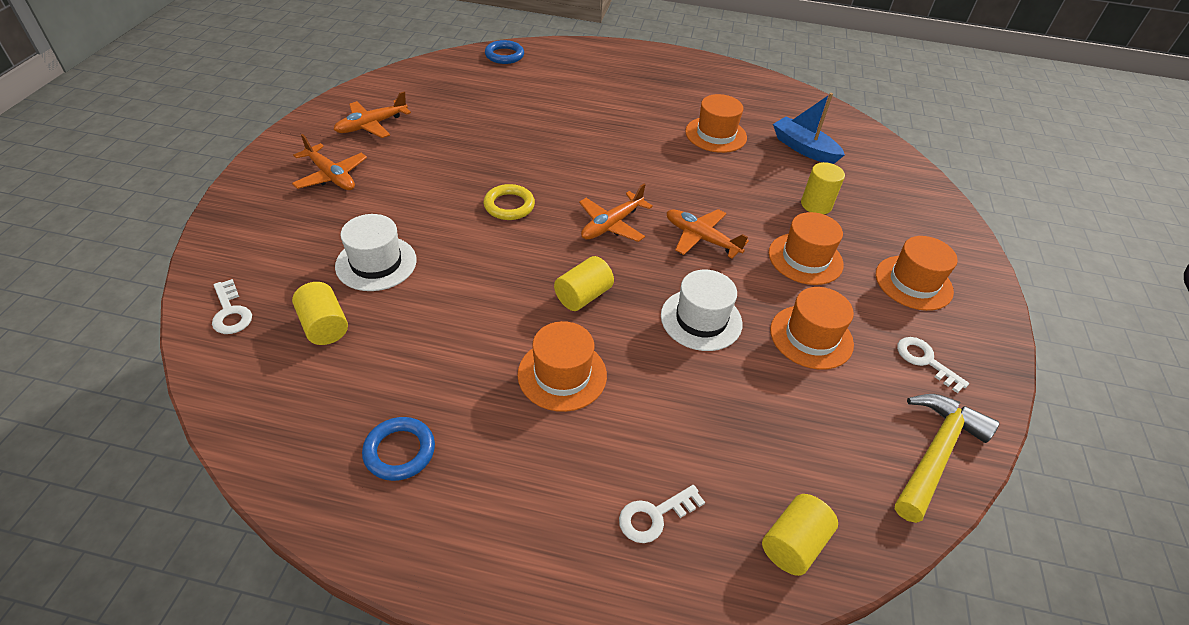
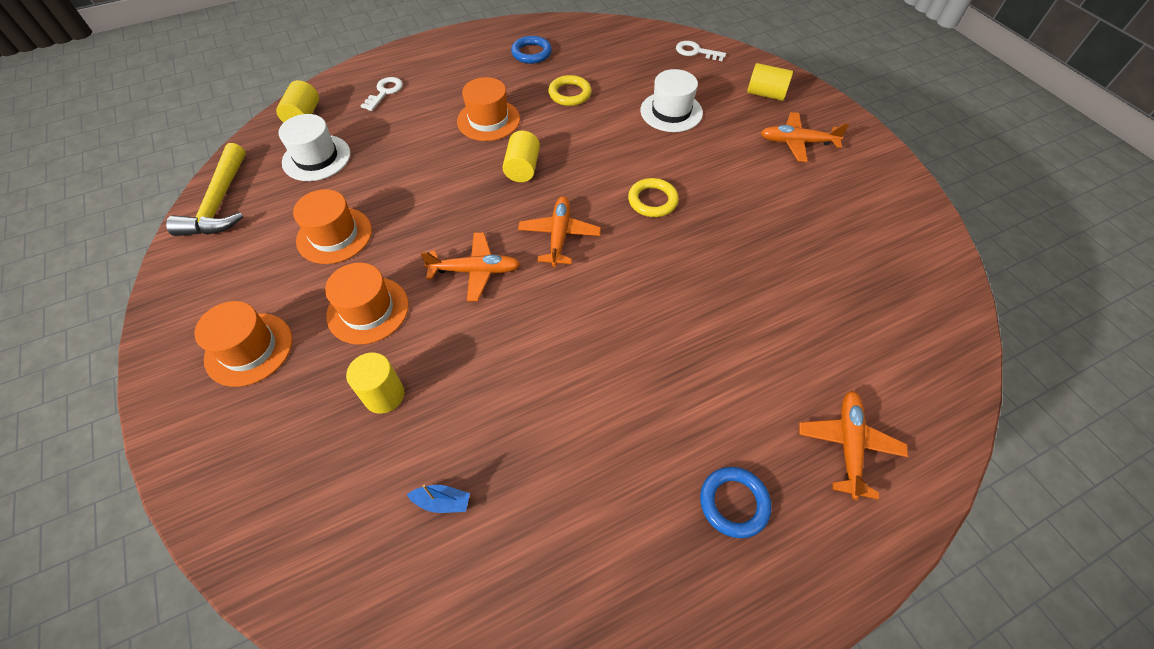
camera: 145 degrees right, 10 degrees up
yellow cylinder [292,282,348,345] -> yellow cylinder moved to [747,63,793,101]
orange plane [334,92,411,138] -> orange plane moved to [799,391,908,500]
blue ring [485,40,524,64] -> blue ring moved to [700,467,772,538]
white hat [661,270,742,351] -> white hat moved to [278,114,350,181]
orange hat [685,94,747,153] -> none
blue boat [773,93,845,164] -> blue boat [407,485,470,513], size x0.51
white key [897,337,969,393] -> none
none -> yellow ring [548,75,592,106]

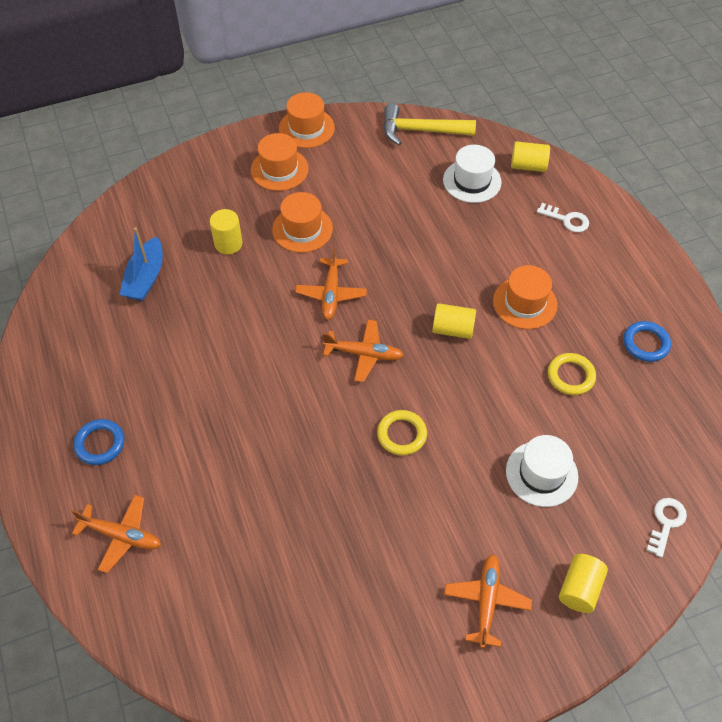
camera: 95 degrees right, 0 degrees up
orange hat [293,189,372,264] -> orange hat moved to [279,92,335,148]
blue boat [407,485,470,513] -> blue boat [119,227,163,301], size x1.96

